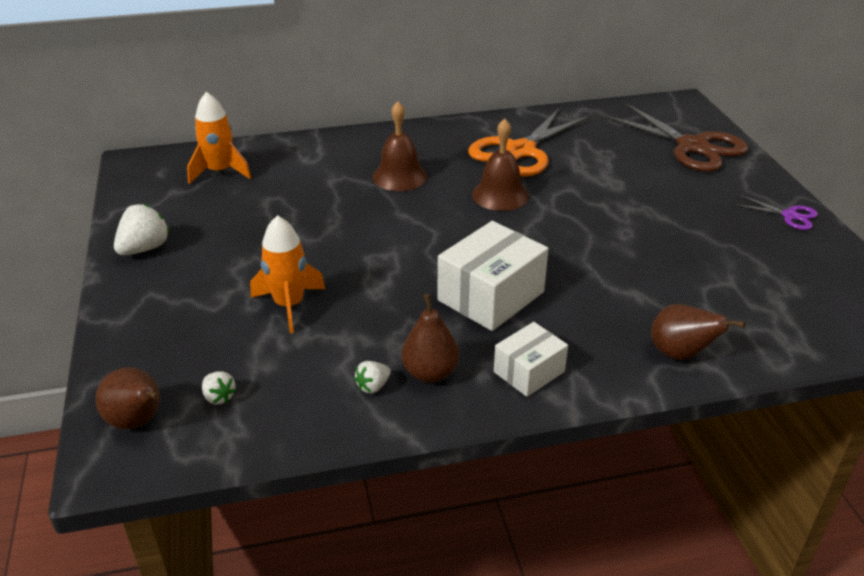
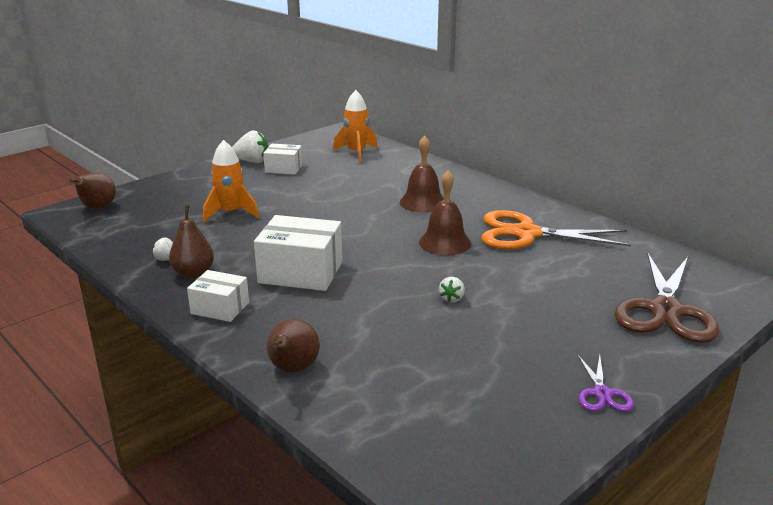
camera: 60 degrees right, 10 degrees down
white strawberry [202,371,236,405] -> white strawberry moved to [439,277,465,302]
none -> white box [263,144,303,175]

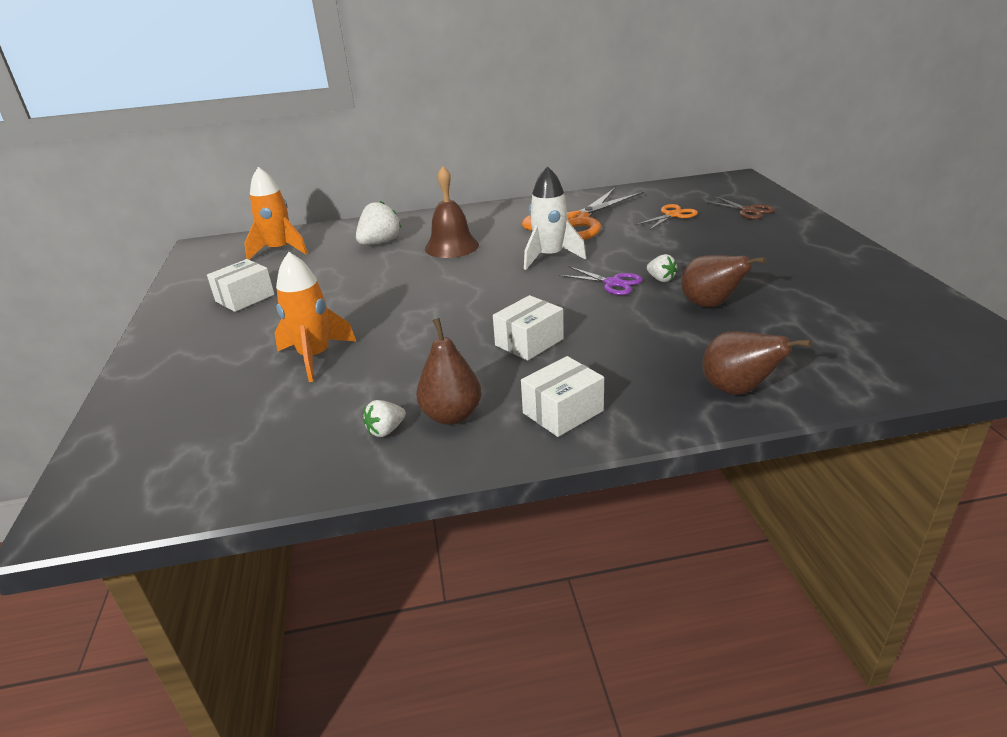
camera: 55 degrees left, 5 degrees up
brown pear [69,173,116,209] -> brown pear moved to [681,255,766,307]
white strawberry [232,130,268,163] -> white strawberry moved to [356,201,401,245]
white box [254,215,342,291] -> white box [493,295,564,361], size x0.59
brown bell [419,170,471,255] -> white rocket [524,166,586,270]
purple scissors [577,354,634,412] -> purple scissors moved to [559,267,643,295]
brown scissors [615,252,720,343] -> brown scissors [705,196,775,219], size x0.47
none -> orange scissors [635,204,698,230]

